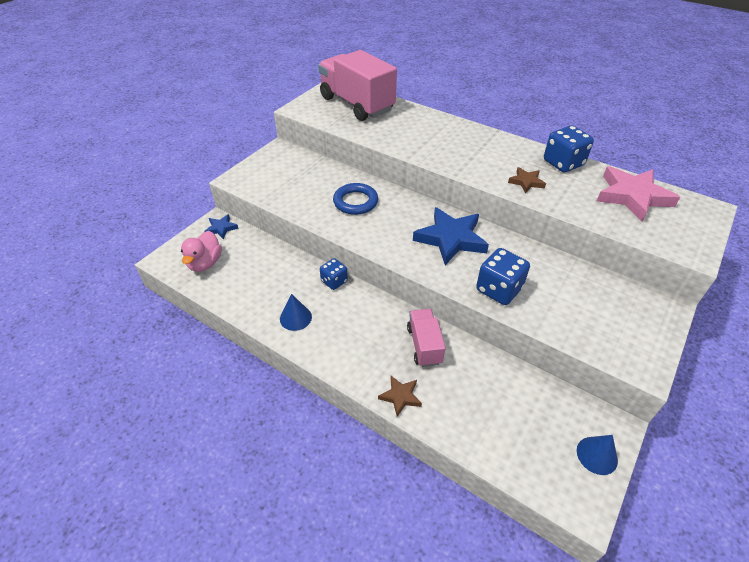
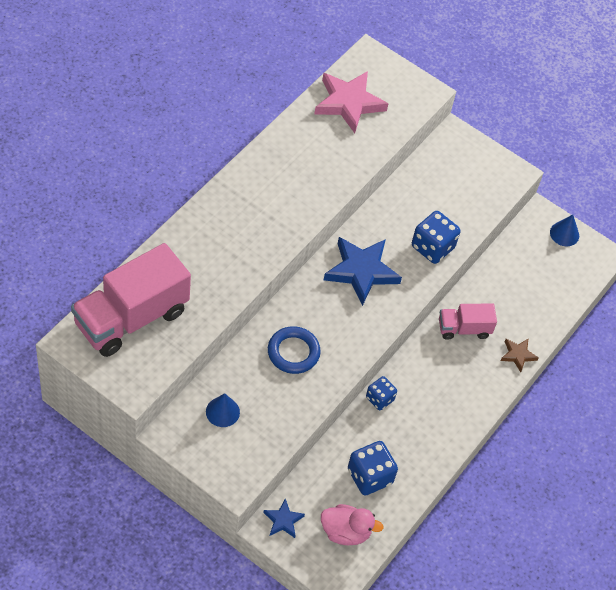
camera: 95 degrees left, 10 degrees up
blue cone [280,294,312,331] -> blue cone moved to [206,393,240,427]
brown star [508,167,546,193] -> none
blue dice [544,125,594,172] -> blue dice moved to [348,441,398,495]

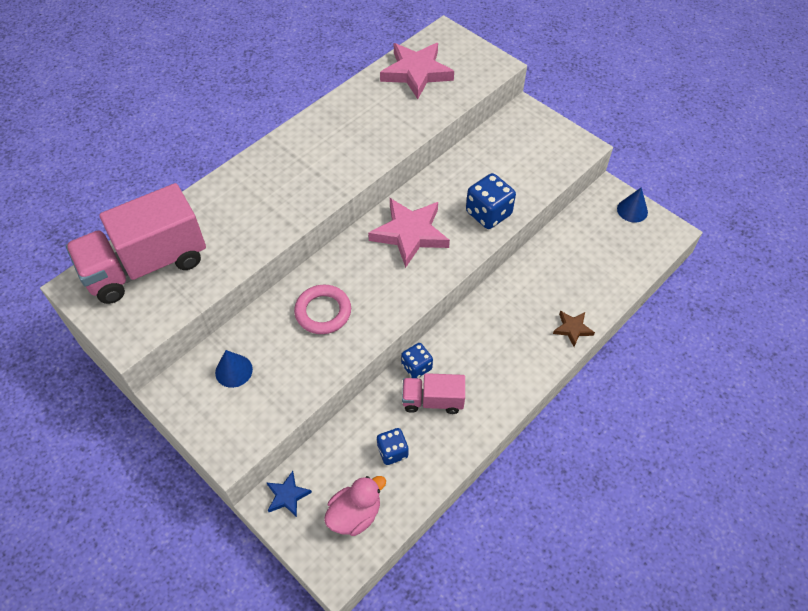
camera: 15 degrees right, 0 degrees up
blue ring [268,326,321,374] -> pink ring [294,285,351,334]
pink duck [321,504,384,545] -> pink duck turned 60 degrees counterclockwise [324,476,386,536]
blue star [324,237,402,306] -> pink star [368,198,450,268]
blue dice [348,441,398,495] -> blue dice [377,428,408,465], size x0.63
pink truck [439,303,497,340] -> pink truck moved to [402,373,465,414]

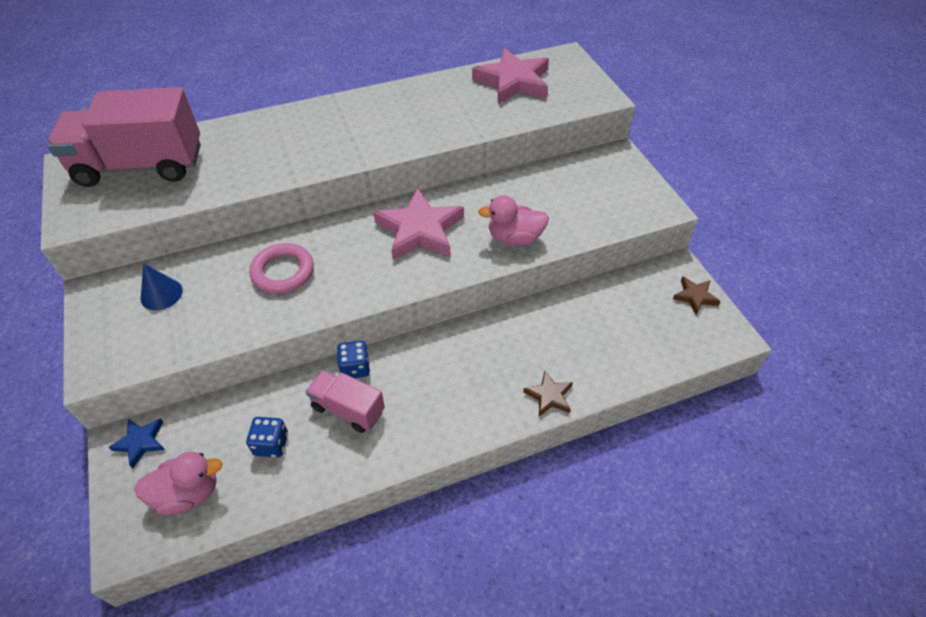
camera: 25 degrees right, 5 degrees down
blue dice [466,173,516,229] -> pink duck [478,195,549,246]
blue cone [617,187,648,223] -> brown star [673,277,721,314]

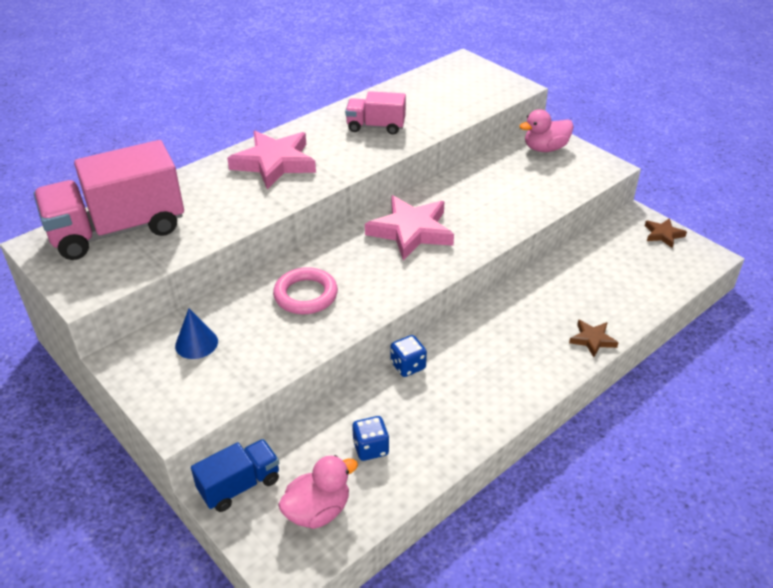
camera: 20 degrees left, 10 degrees down
blue star [109,418,165,468] -> blue truck [191,439,279,512]
pink truck [306,370,385,433] -> pink truck moved to [345,91,406,135]
pink star [472,48,549,104] -> pink star moved to [227,131,316,189]
pink duck [478,195,549,246] -> pink duck moved to [520,109,574,152]

